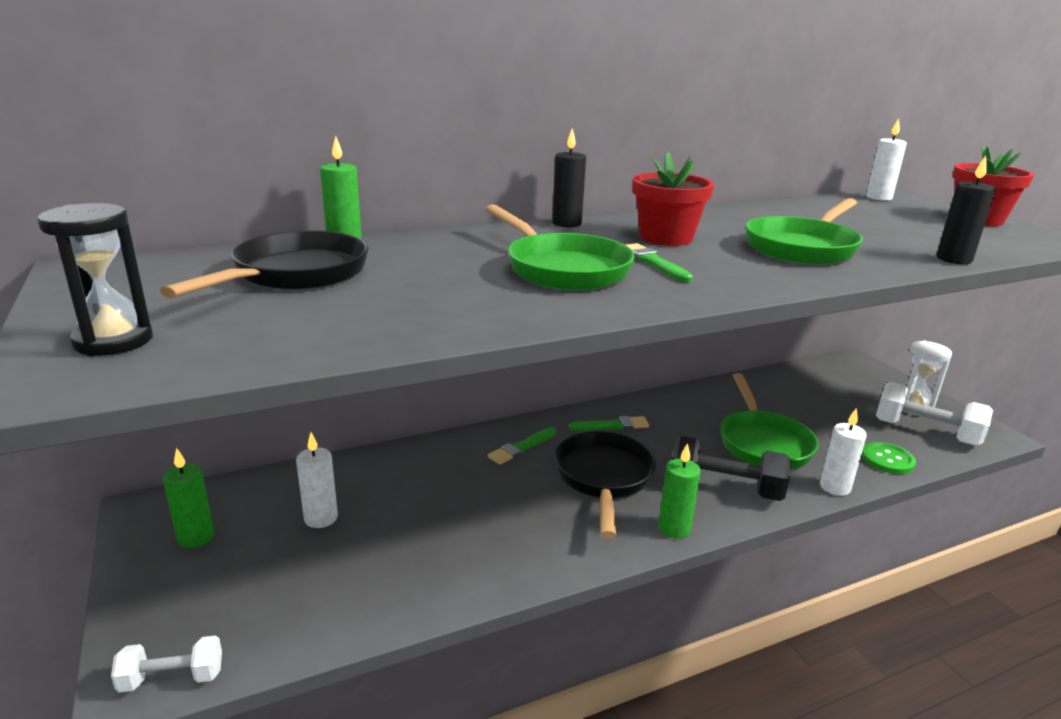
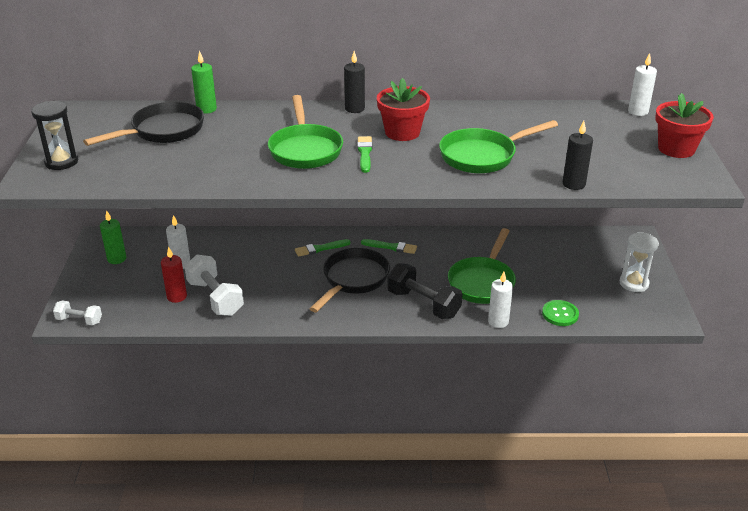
camera: 25 degrees right, 10 degrees up
green candle [658,443,701,539] -> none
white dumbbell [876,382,993,445] -> white dumbbell moved to [184,254,244,316]
none -> red candle [161,247,187,303]

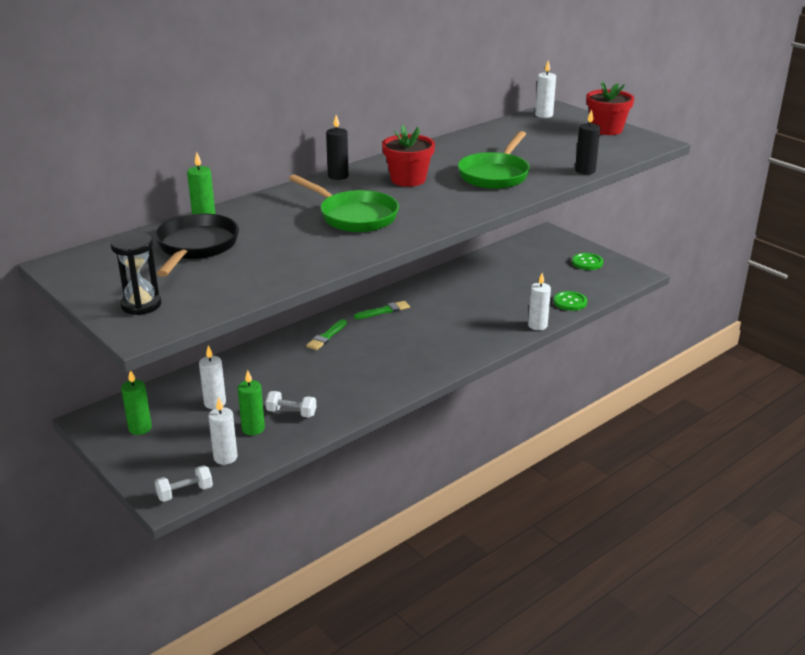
camera: 40 degrees left, 5 degrees down
red candle [161,247,187,303] -> green candle [238,370,265,435]
white dumbbell [184,254,244,316] -> white dumbbell [265,391,316,418], size x0.58
black pan [310,248,390,313] -> none
green brush [357,136,372,173] -> none
black dumbbell [387,264,462,319] -> none
green pan [448,228,516,304] -> none
white hourglass [620,233,659,292] -> green button [572,253,603,270]
none -> white candle [208,397,238,465]

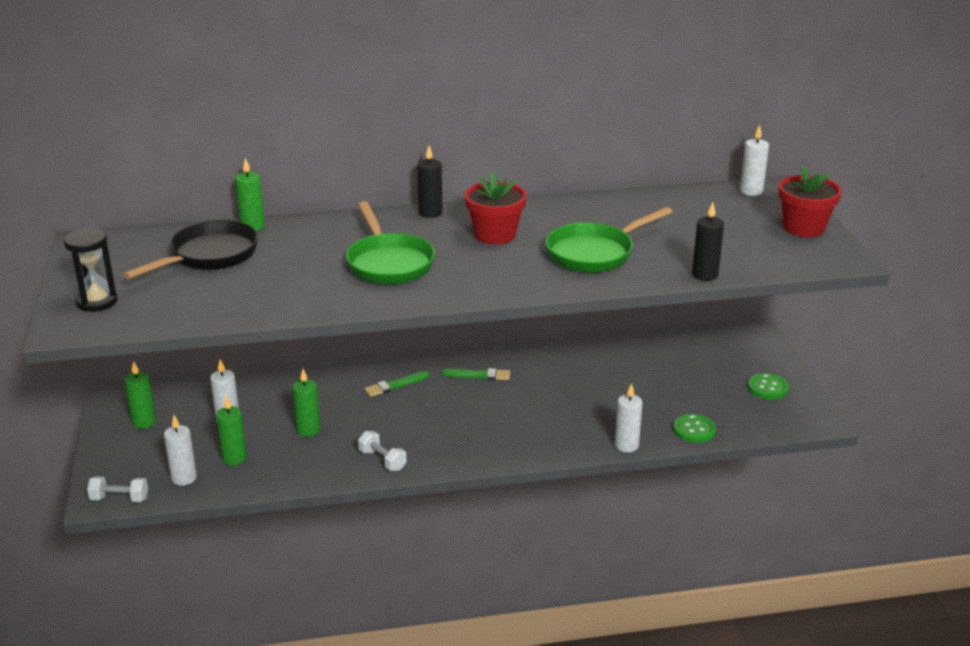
camera: 30 degrees right, 0 degrees up
white dumbbell [265,391,316,418] -> white dumbbell moved to [358,431,407,471]
none -> green candle [292,369,320,437]

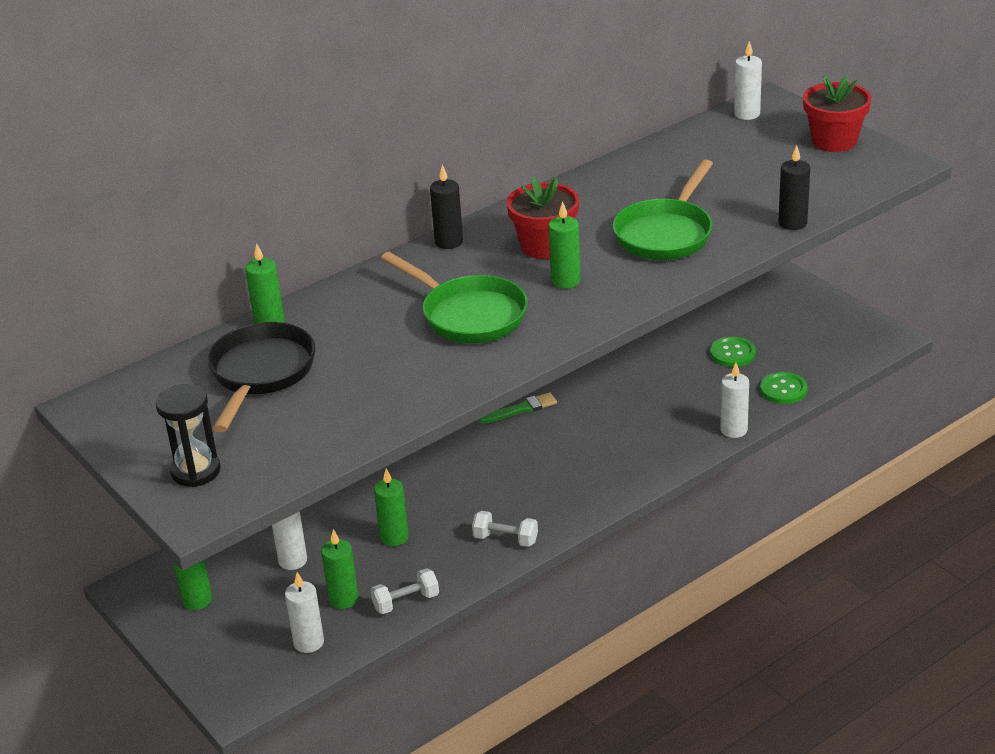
camera: 25 degrees left, 5 degrees up
white dumbbell [87,476,148,502] -> white dumbbell moved to [370,568,439,614]
green brush [364,371,430,397] -> none
green button [748,373,789,400] -> green button moved to [710,336,756,367]
none -> green candle [548,201,581,288]

